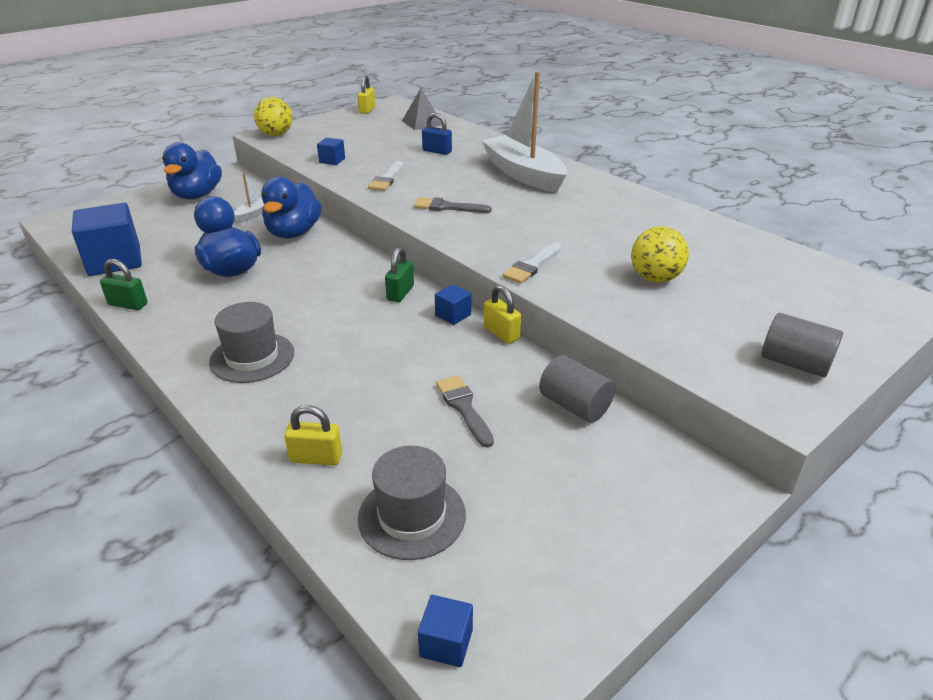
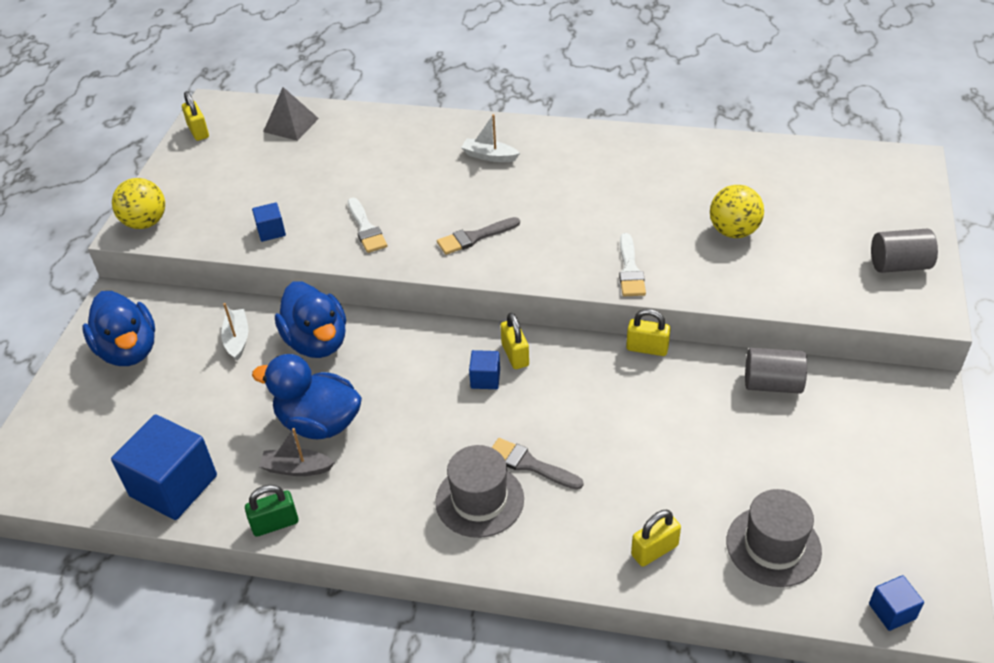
camera: 35 degrees left, 10 degrees up
green padlock [385,247,414,302] -> yellow padlock [501,313,529,369]
blue padlock [422,113,452,155] -> none
blue cube [435,284,471,325] -> blue cube moved to [469,350,500,389]
grey brush [436,375,494,448] -> grey brush moved to [492,438,583,490]
white boat [481,71,567,193] -> white boat [461,114,520,162], size x0.44
none -> grey boat [259,428,335,476]

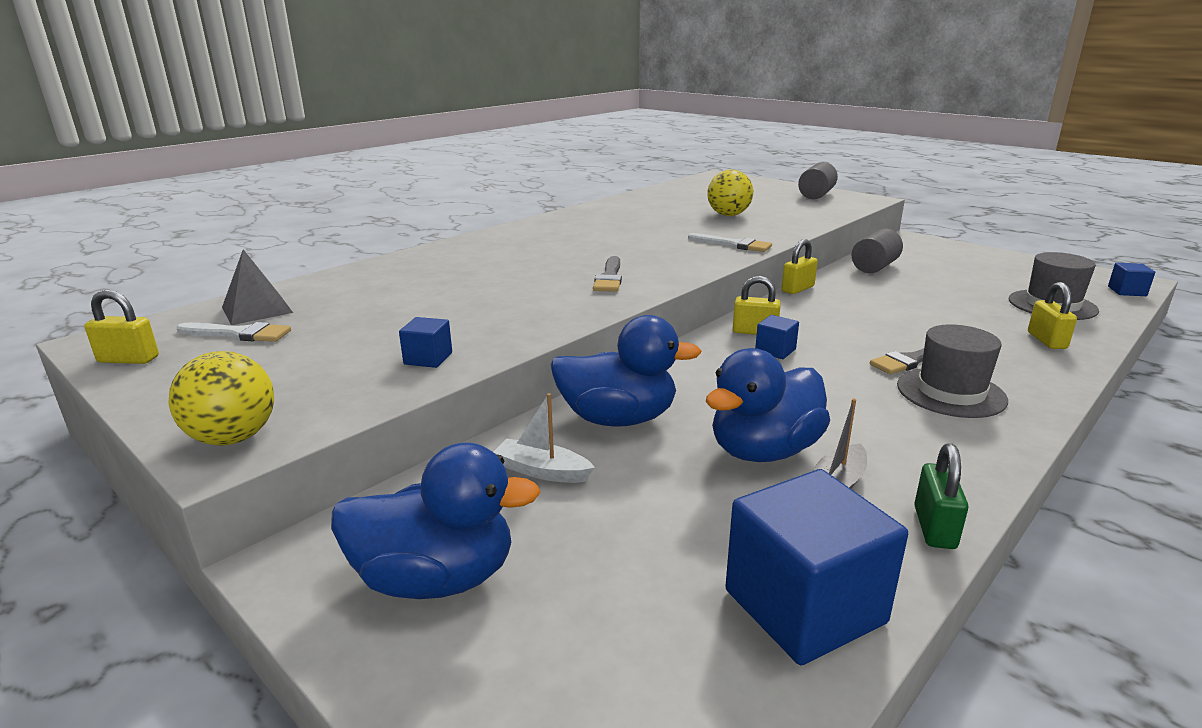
camera: 60 degrees left, 20 degrees down
white brush [348,198,387,253] -> white brush moved to [177,322,291,342]
white boat [461,114,520,162] -> none

